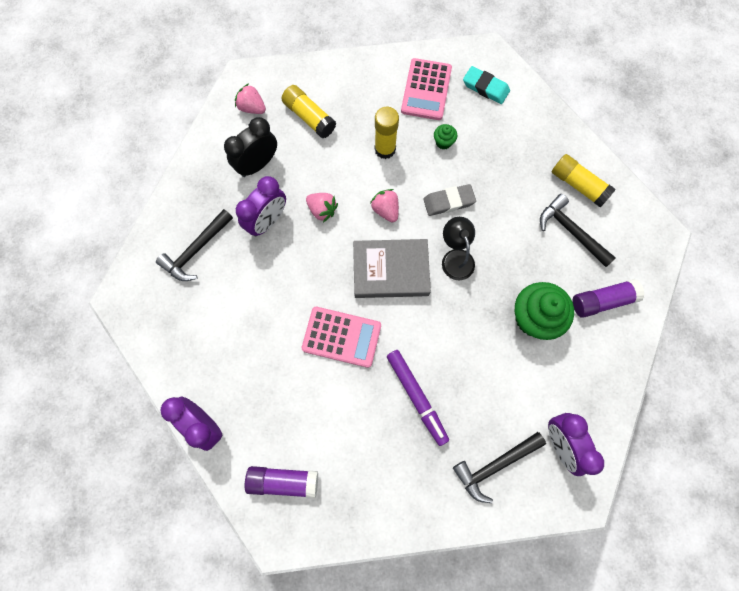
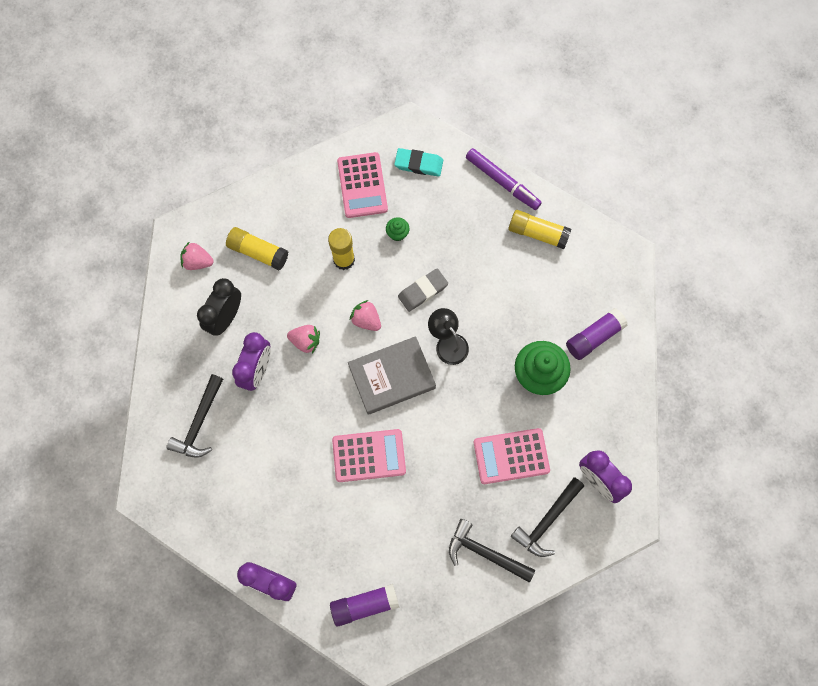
camera: 20 degrees left, 0 degrees up
purple marker [387,350,449,446] -> purple marker moved to [466,148,542,210]
black hammer [540,194,616,267] -> black hammer moved to [449,519,535,583]
none -> pink calculator [474,428,550,484]

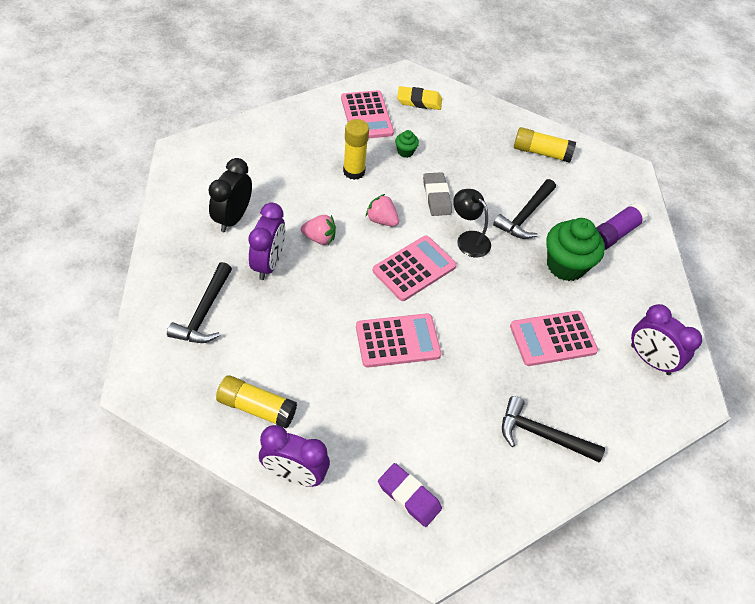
camera: 10 degrees left, 20 degrees down
pink strawberry [181,241,214,270] -> none
yellow glue stick [226,227,288,270] -> yellow glue stick moved to [216,375,297,428]
purple glue stick [330,584,399,627] -> purple eraser [378,463,442,527]
grey book [348,336,436,415] -> pink calculator [373,235,457,301]
turquoise eraser [394,148,443,177] -> yellow eraser [397,86,442,110]
grey eraser [398,268,448,312] -> grey eraser turned 60 degrees counterclockwise [423,172,452,216]
purple marker [466,148,542,210] -> none
black hammer [511,477,584,557] -> black hammer moved to [493,179,556,239]

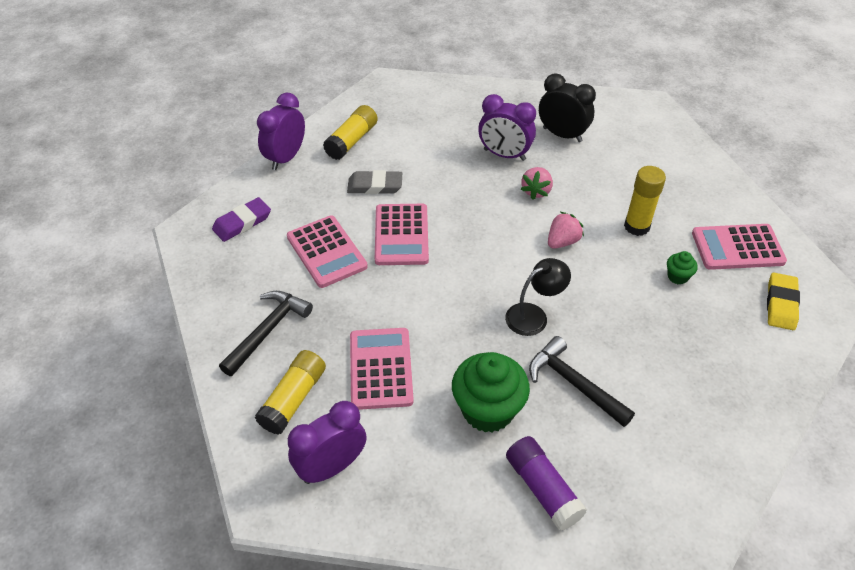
camera: 105 degrees right, 5 degrees down
black hammer [167,262,232,343] -> none
pink calculator [373,235,457,301] -> pink calculator moved to [287,215,368,288]
grey eraser [423,172,452,216] -> grey eraser moved to [347,170,402,194]
yellow glue stick [514,127,576,163] -> yellow glue stick moved to [255,350,326,435]

